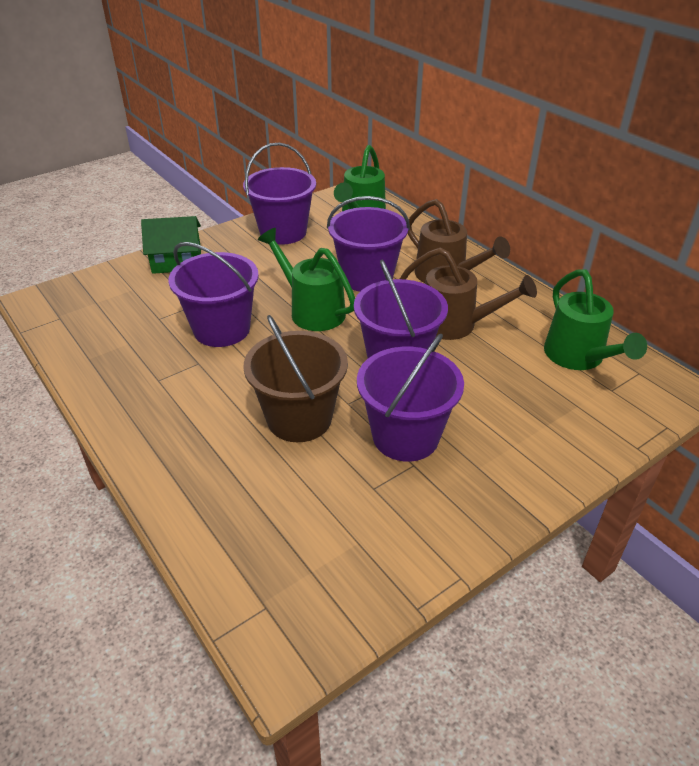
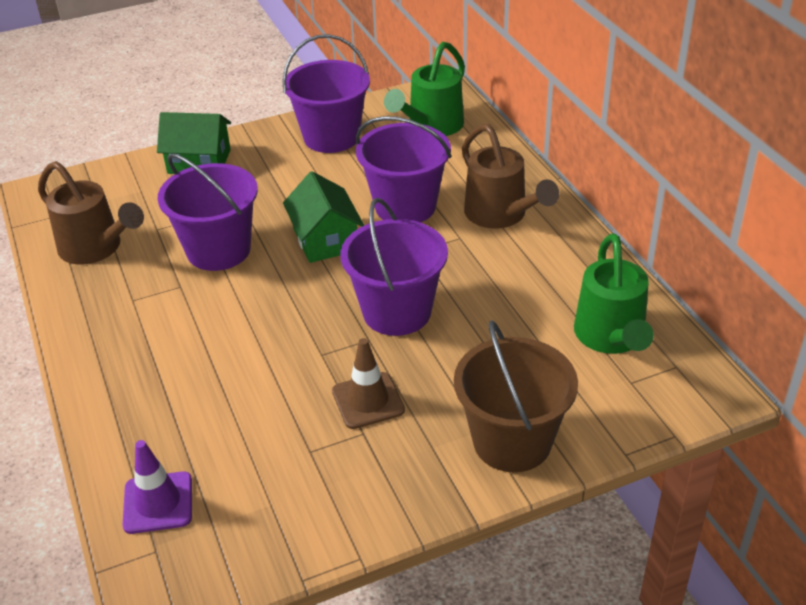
camera: 15 degrees right, 0 degrees up
brown bucket [243,315,348,442] -> brown bucket moved to [454,320,578,472]
green watering can [258,228,355,331] -> green house [283,171,364,263]
purple bucket [357,334,464,462] -> brown traffic cone [332,338,405,429]
brown watering can [400,248,537,340] -> brown watering can moved to [38,161,144,265]
none -> purple traffic cone [123,440,192,534]

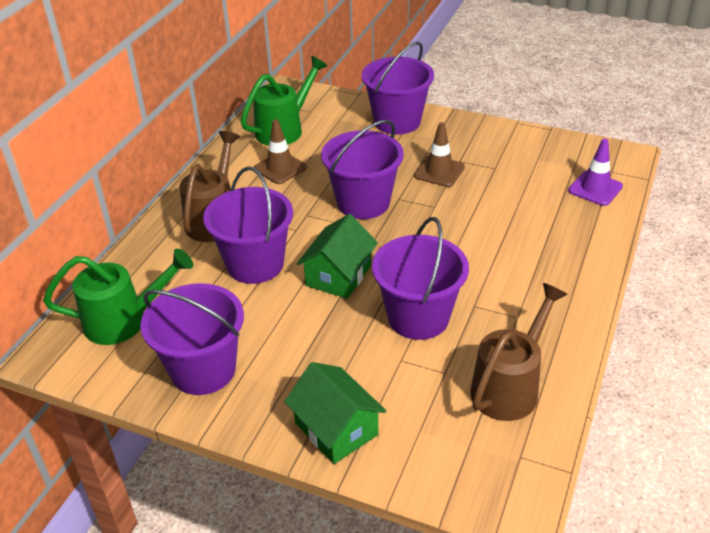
camera: 135 degrees left, 0 degrees up
brown watering can [38,161,144,265] -> brown watering can turned 45 degrees clockwise [470,283,568,421]
brown bucket [454,320,578,472] -> purple bucket [362,41,434,135]
none -> brown traffic cone [254,119,307,184]

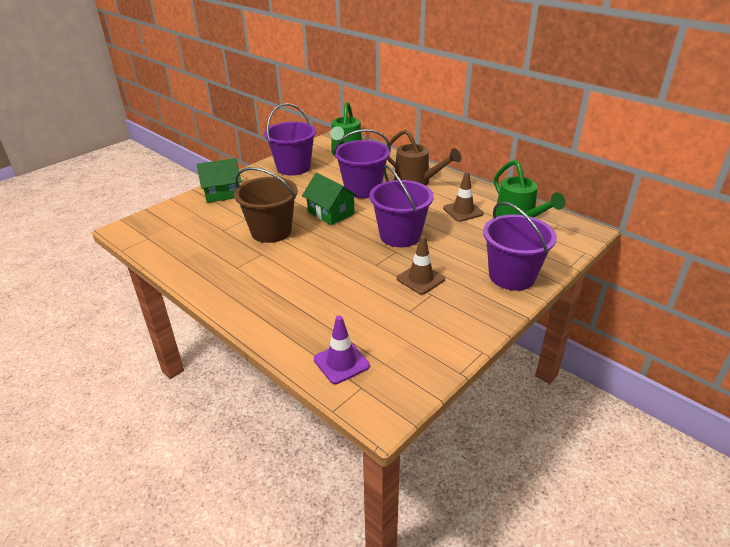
camera: 110 degrees right, 5 degrees down
purple bucket [372,217,469,340] -> brown bucket [234,167,298,243]
brown watering can [470,283,568,421] -> none

